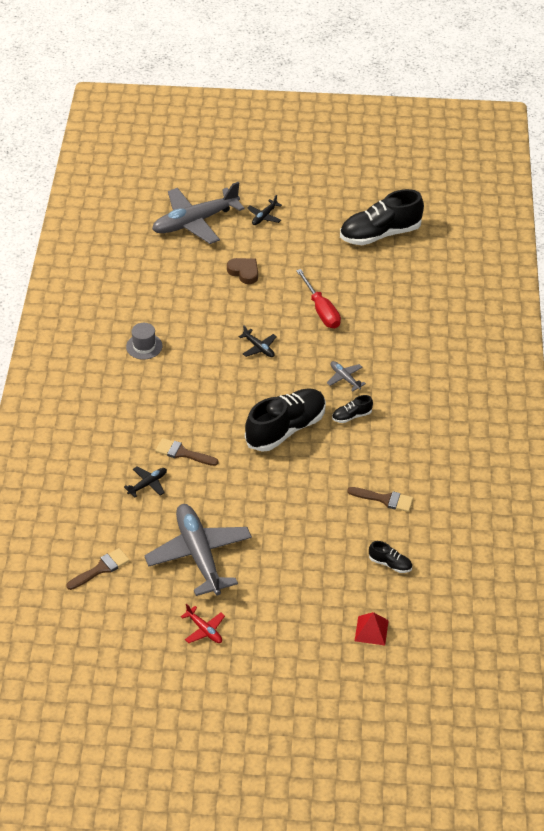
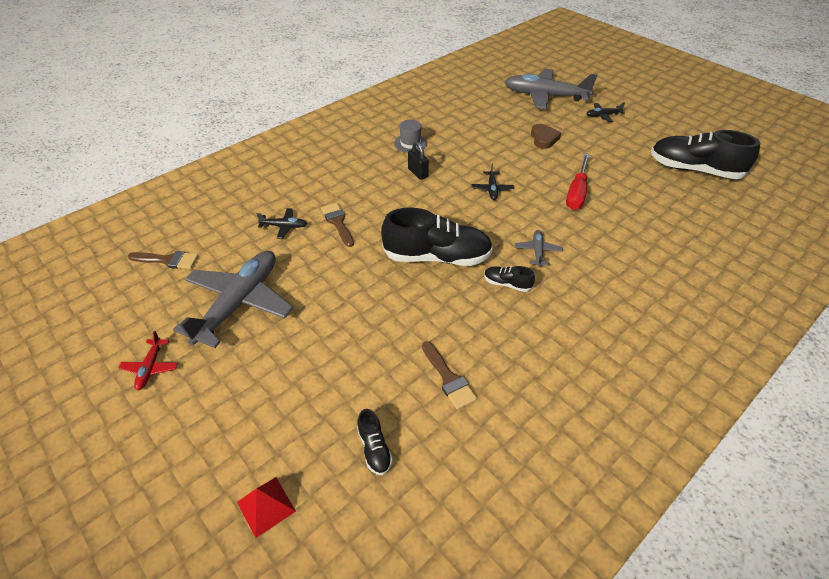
camera: 45 degrees right, 0 degrees up
none -> black padlock [408,141,429,180]

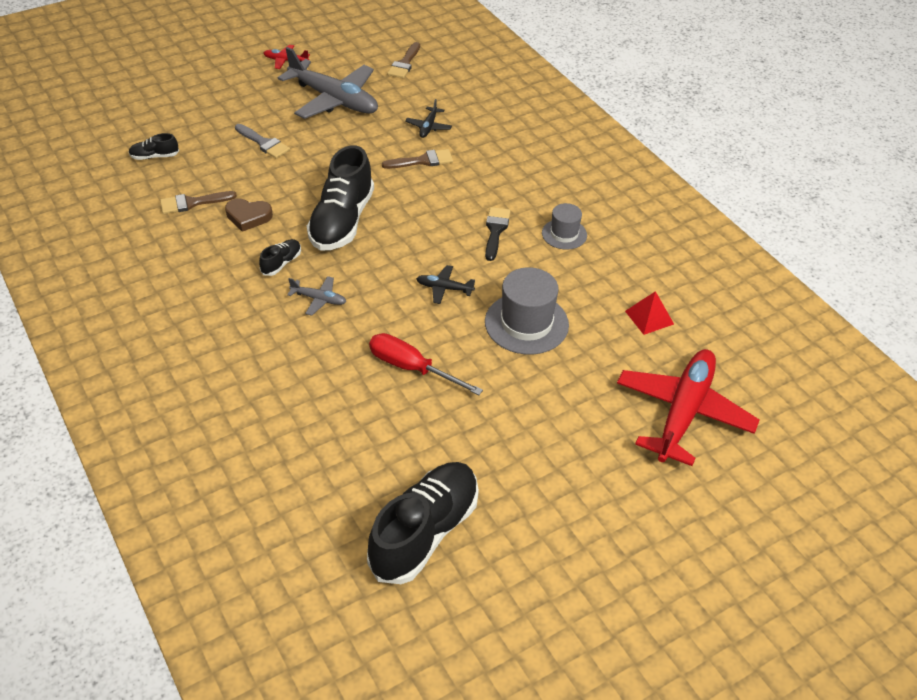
camera: 100 degrees right, 0 degrees up
red pyramid [237,477,296,538] -> red pyramid moved to [625,291,674,335]
black padlock [408,141,429,180] -> black brush [485,207,510,261]
grey plane [505,69,597,109] -> red plane [617,349,760,466]
brown heart [531,124,561,149] -> brown heart moved to [225,198,273,232]
black plane [586,102,625,122] -> none
none -> grey brush [235,124,290,159]
none -> grey hat [485,267,569,355]

